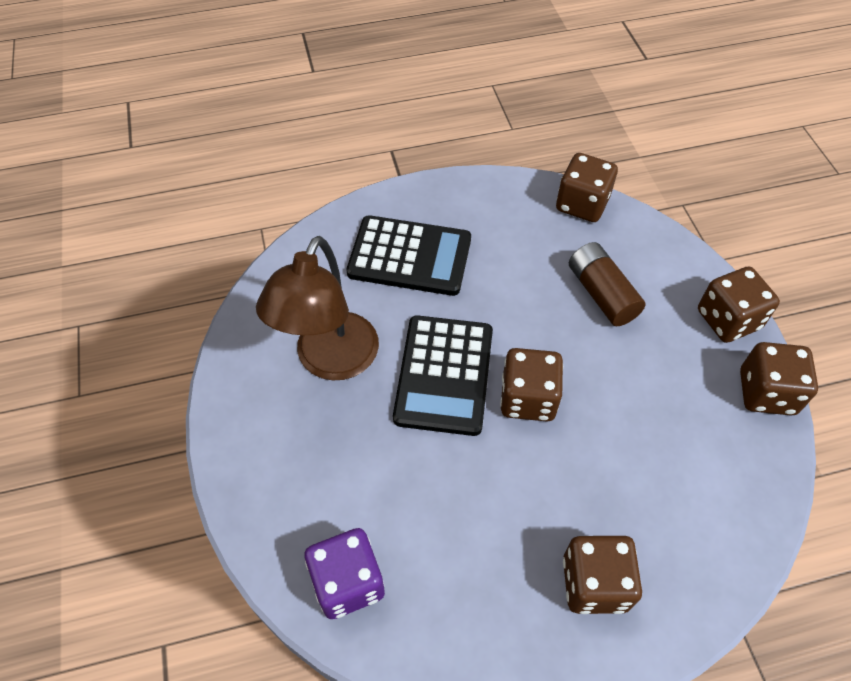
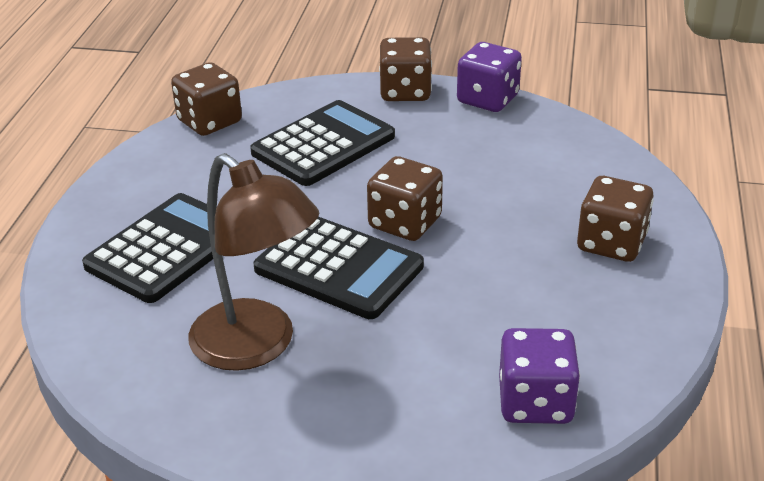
camera: 65 degrees left, 20 degrees down
brown battery [569,242,646,326] -> black calculator [250,100,395,186]
brown dice [740,342,818,416] -> purple dice [457,42,522,112]

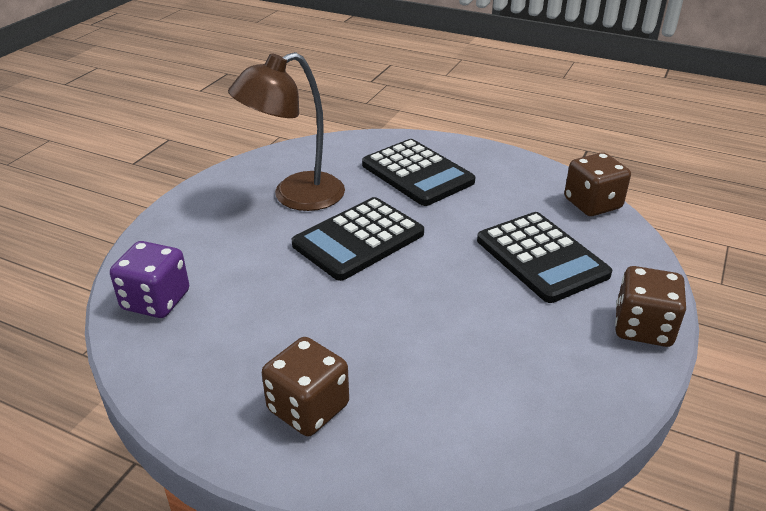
camera: 105 degrees right, 0 degrees up
brown dice [367,156,443,241] -> none
purple dice [457,42,522,112] -> none

